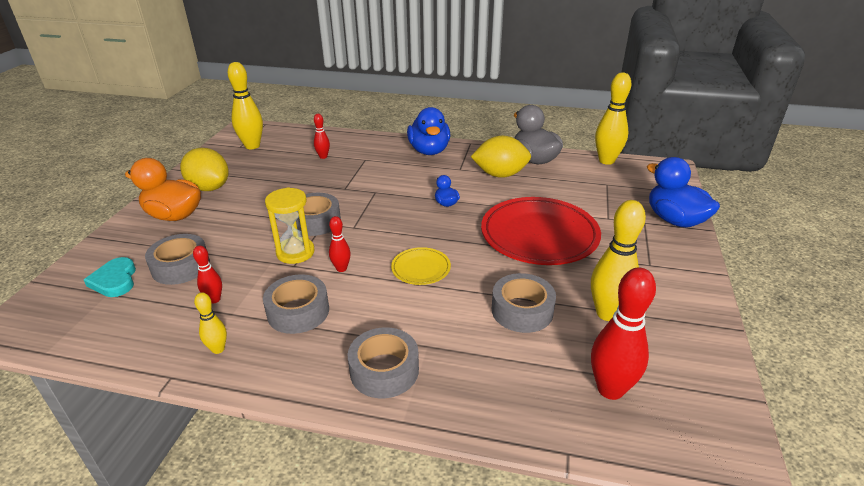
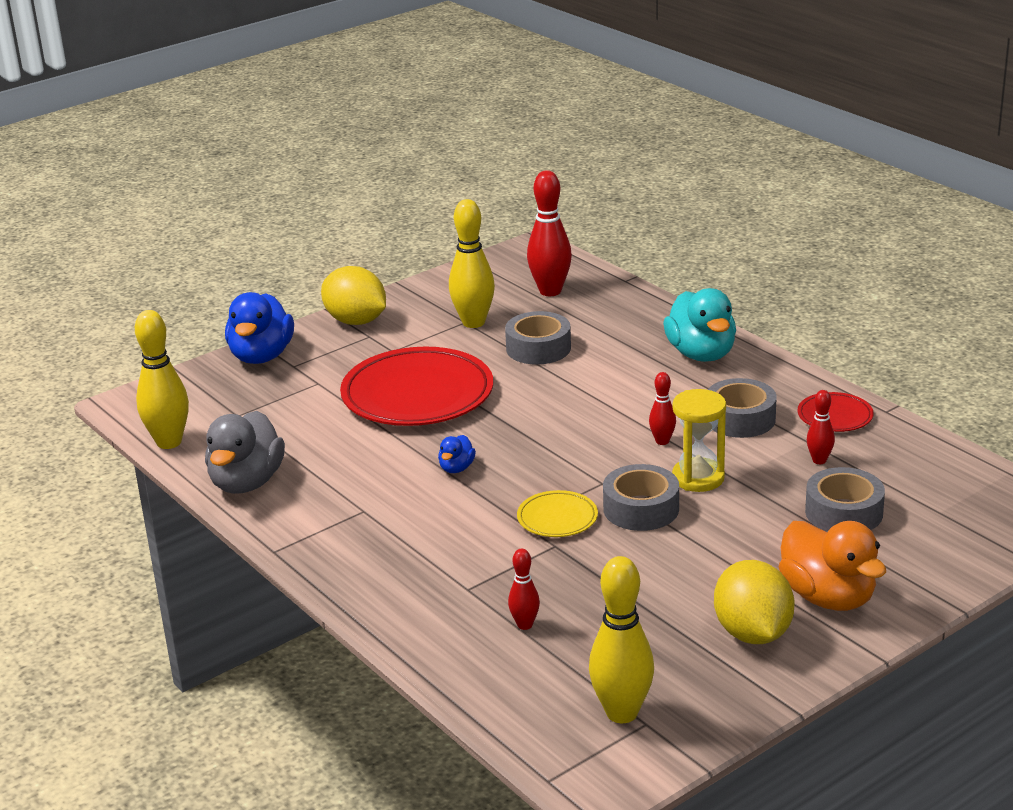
camera: 140 degrees left, 5 degrees down
turquoise heart [84,257,136,297] -> none
yellow bowling pin [194,292,227,354] -> red plate [798,392,874,432]
grey tape [348,327,419,398] -> turquoise duck [663,288,736,362]
yellow plate [391,247,451,285] -> yellow plate moved to [517,490,598,537]
blue duck [407,107,450,155] -> none
yellow lemon [471,136,531,178] -> yellow lemon moved to [321,266,386,325]

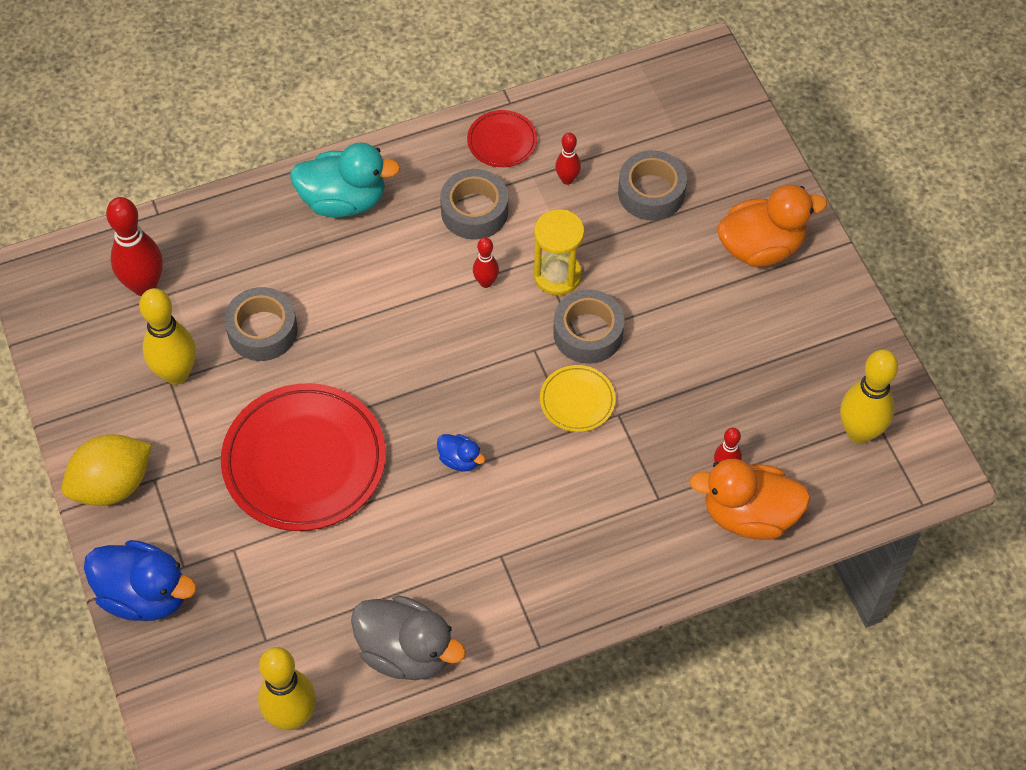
camera: 75 degrees left, 30 degrees up
yellow lemon [714,560,794,644] -> none
none -> orange duck [689,459,811,540]

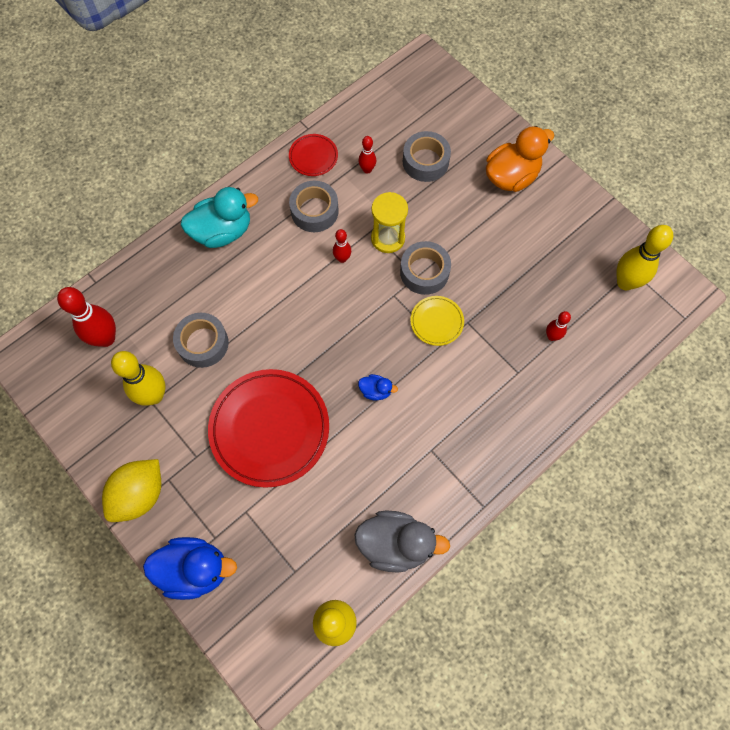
camera: 20 degrees left, 10 degrees up
orange duck [689,459,811,540] -> none

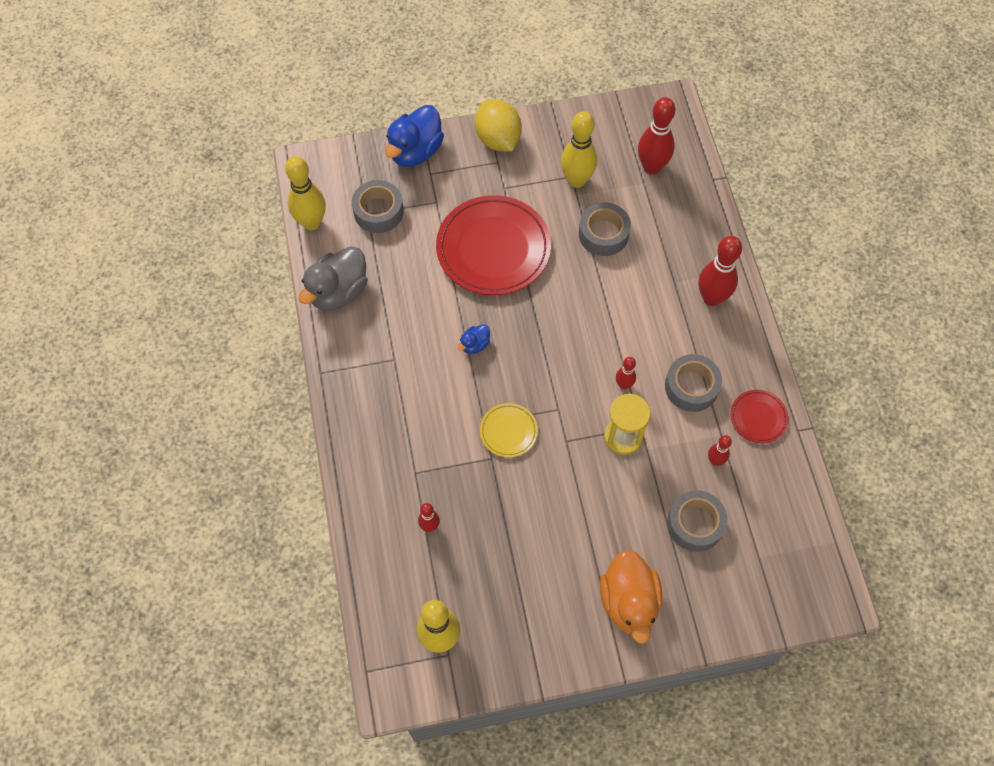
camera: 120 degrees right, 5 degrees down
turquoise duck [181,187,258,248] -> red bowling pin [699,236,742,306]
grey tape [400,241,451,295] -> grey tape moved to [352,180,404,233]

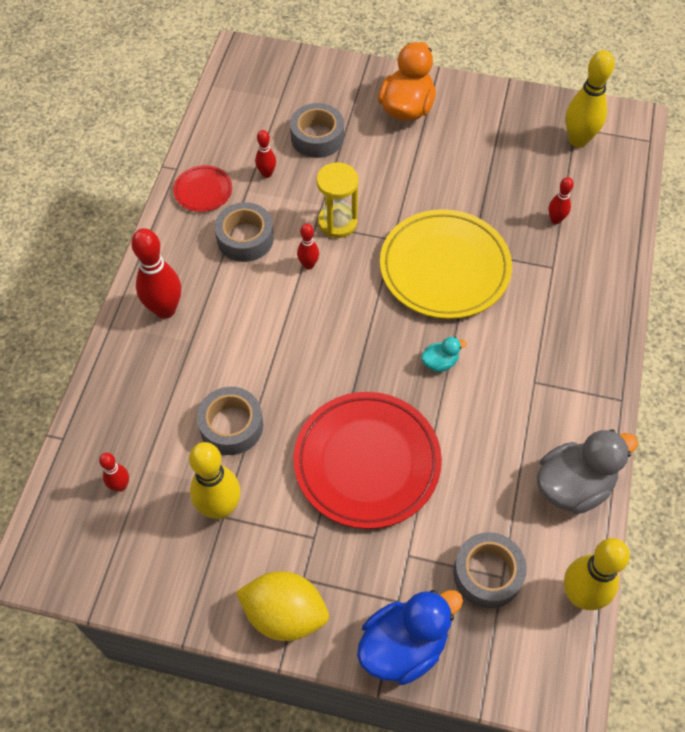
camera: 155 degrees left, 5 degrees down
blue duck [458,324,490,354] -> turquoise duck [421,337,467,372]
yellow lemon [475,99,522,152] -> yellow lemon turned 75 degrees counterclockwise [236,571,329,641]
yellow plate [480,403,538,457] -> yellow plate [380,209,512,319], size x2.13
red bowling pin [638,97,675,174] -> red bowling pin [99,453,129,492], size x0.52

